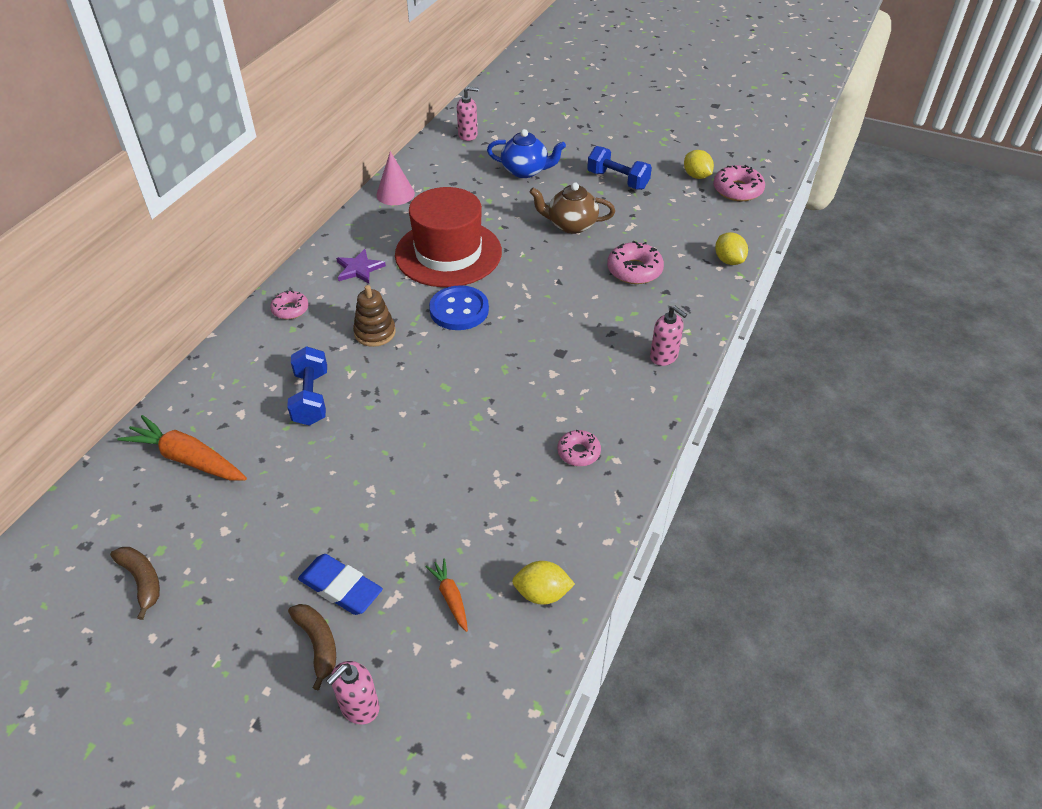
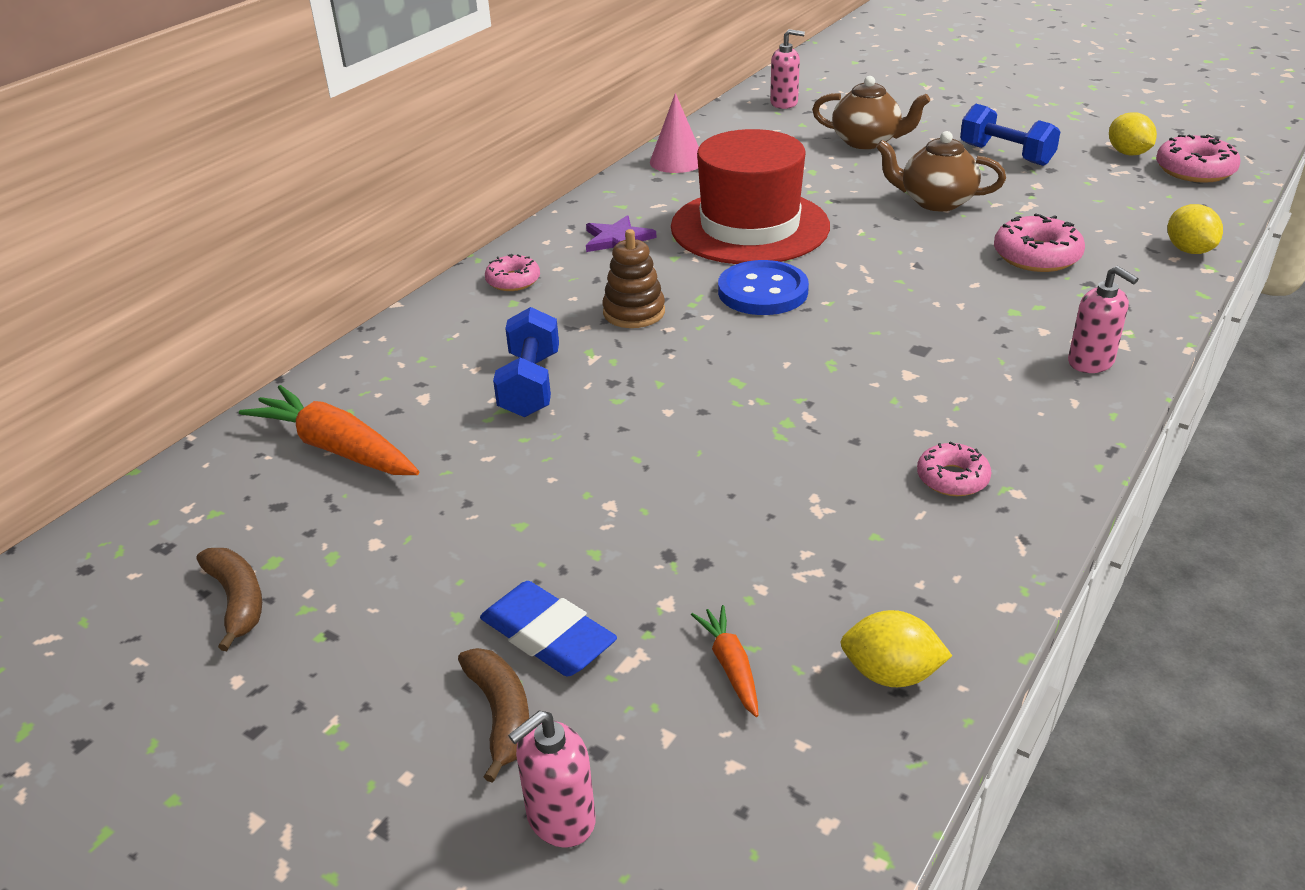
camera: 10 degrees right, 10 degrees down
blue teapot [487,129,566,178] -> brown teapot [812,76,930,149]

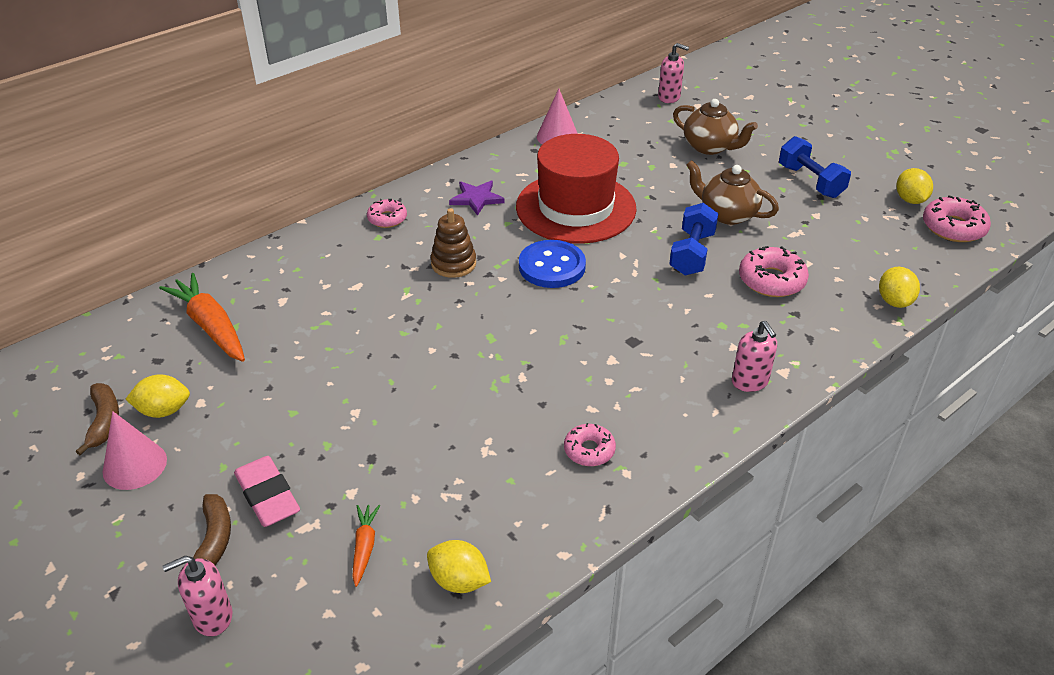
camera: 15 degrees right, 5 degrees up
blue eraser [480,581,617,677] -> pink eraser [234,456,300,527]
blue dumbbell [493,307,559,417] -> blue dumbbell moved to [669,203,719,275]
none -> pink cone [102,411,167,490]
none -> yellow lemon [126,374,190,418]

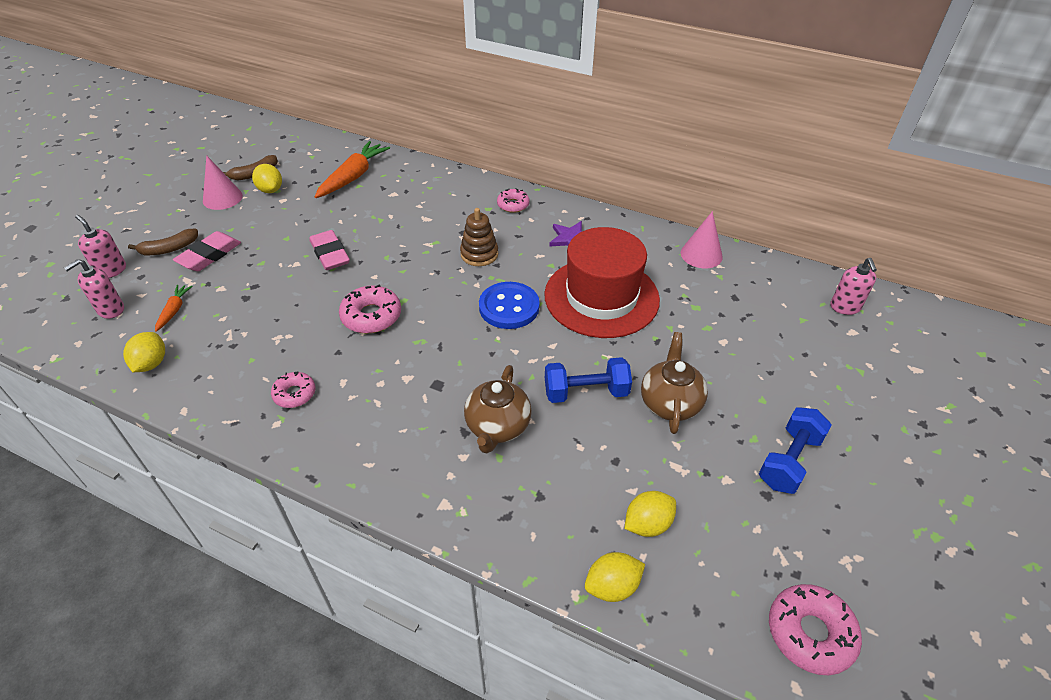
camera: 65 degrees right, 5 degrees up
orange carrot [352,505,380,587] -> orange carrot turned 60 degrees counterclockwise [155,285,193,332]
brown teapot [673,99,758,155] -> brown teapot moved to [464,365,532,453]
pink soap dispenser [732,321,777,392] -> pink soap dispenser moved to [64,259,124,319]
pink donut [739,246,809,297] -> pink donut moved to [339,285,401,333]
yellow lemon [897,168,933,204] -> yellow lemon moved to [625,491,676,537]
none -> pink eraser [309,230,350,270]

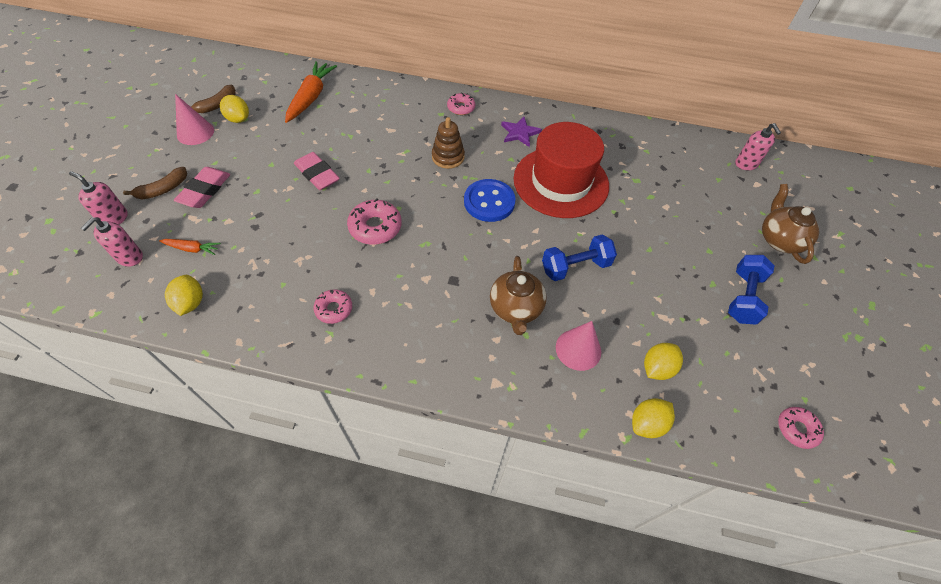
camera: 15 degrees left, 10 degrees up
orange carrot [155,285,193,332] -> orange carrot turned 105 degrees clockwise [159,239,221,255]
brown teapot [641,332,708,434] -> brown teapot moved to [762,184,819,264]
pink cone [681,211,723,268] -> pink cone moved to [556,321,601,371]
pink donut [769,584,862,675] -> pink donut [778,407,824,449], size x0.64

